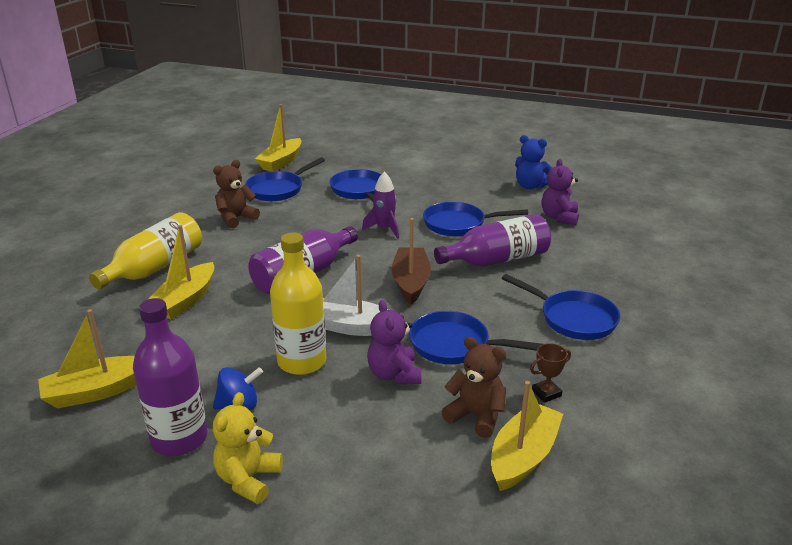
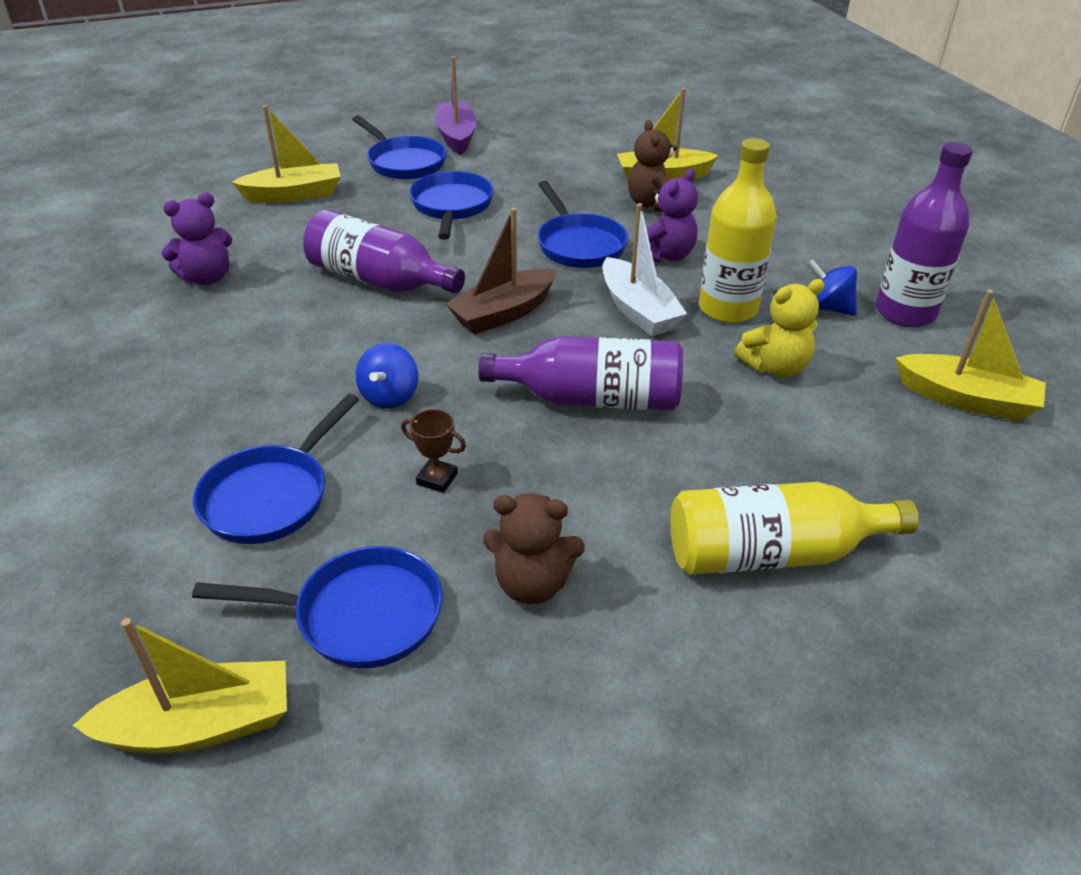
camera: 130 degrees left, 10 degrees up
yellow boat [149,225,214,320] -> yellow boat moved to [232,105,341,203]
yellow teddy bear [213,392,283,504] -> yellow teddy bear moved to [735,279,825,377]
purple rocket [362,172,399,239] -> blue spinning top [356,343,418,409]
blue pan [423,202,528,236] -> blue pan moved to [352,116,447,180]
blue teddy bear [515,135,552,189] -> none
brown trophy [530,343,571,403] -> brown trophy moved to [401,409,466,493]
none -> purple boat [435,56,477,155]

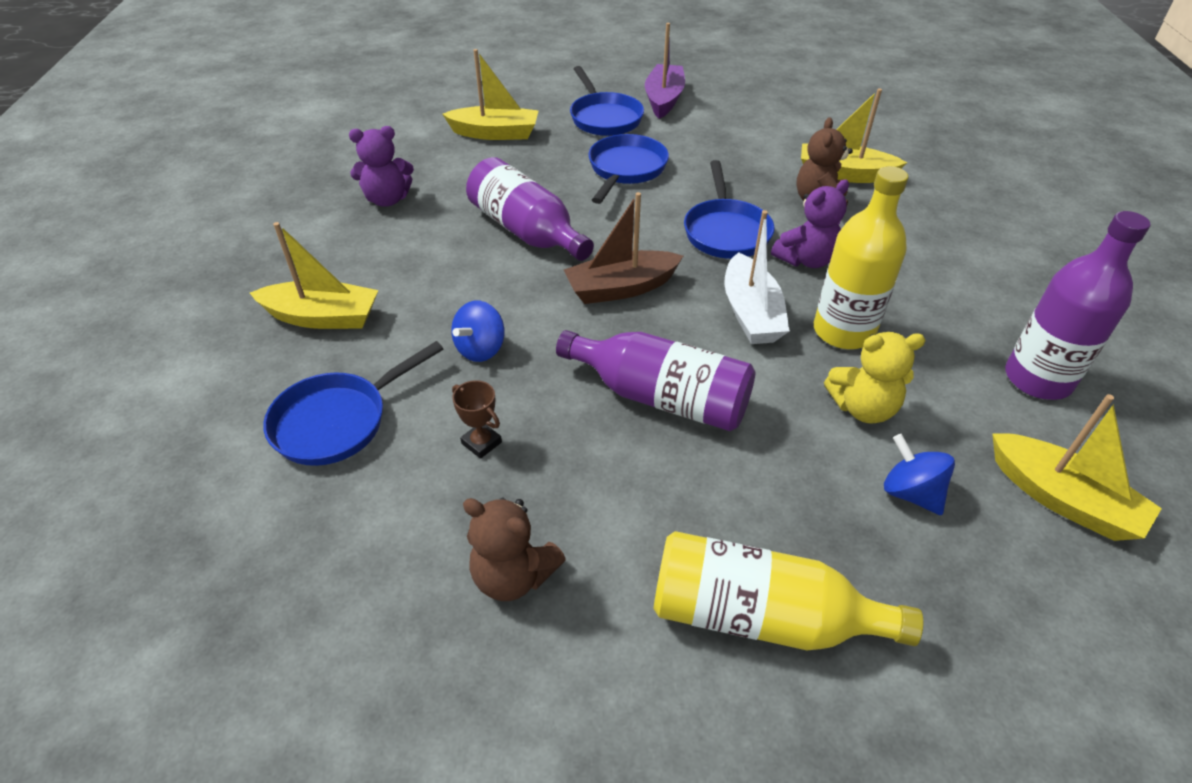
camera: 20 degrees right, 5 degrees up
yellow boat [72,618,287,753] -> yellow boat moved to [250,222,379,329]
blue pan [192,546,442,669] -> none
blue spinning top [806,259,857,316] -> blue spinning top moved to [884,434,955,515]

